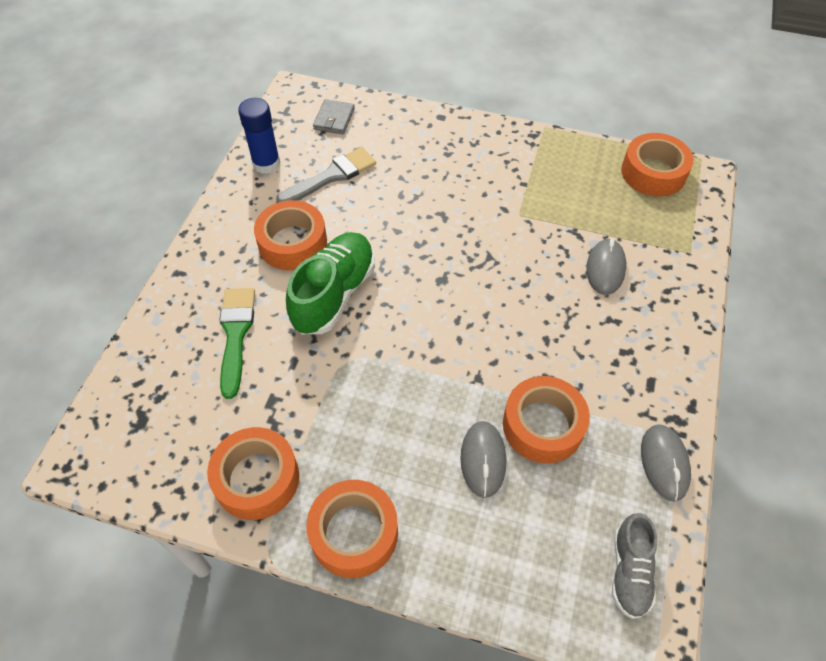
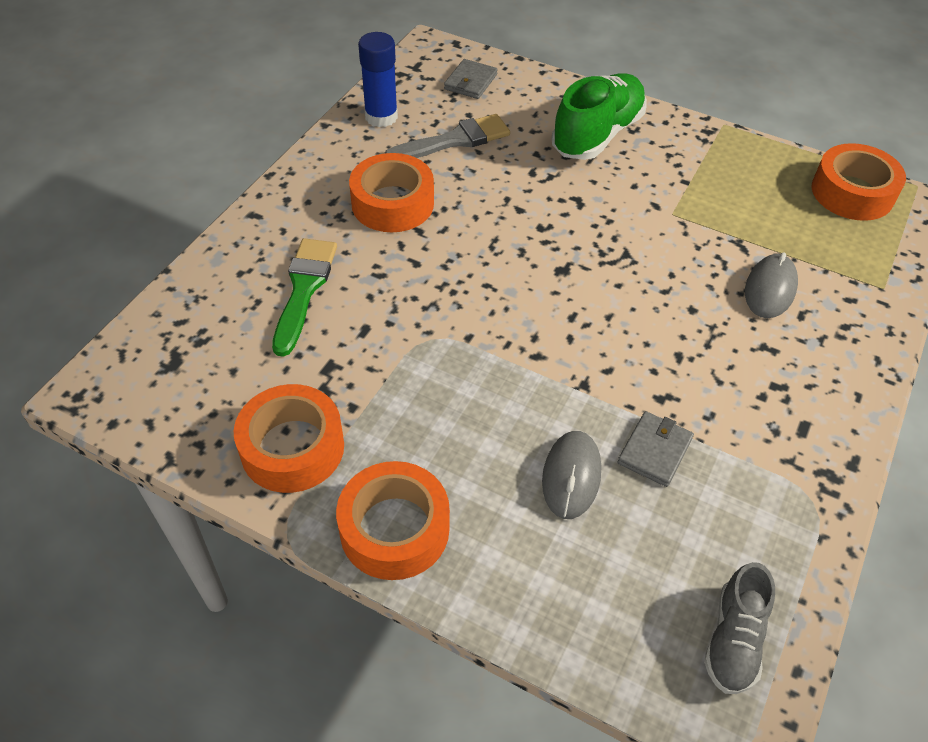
camera: 10 degrees right, 5 degrees down
green shoe [286,232,375,334] -> green shoe moved to [551,73,647,160]
orange tape [503,376,590,463] -> grey wallet [617,411,694,487]
grey mouse [641,424,691,502] -> none

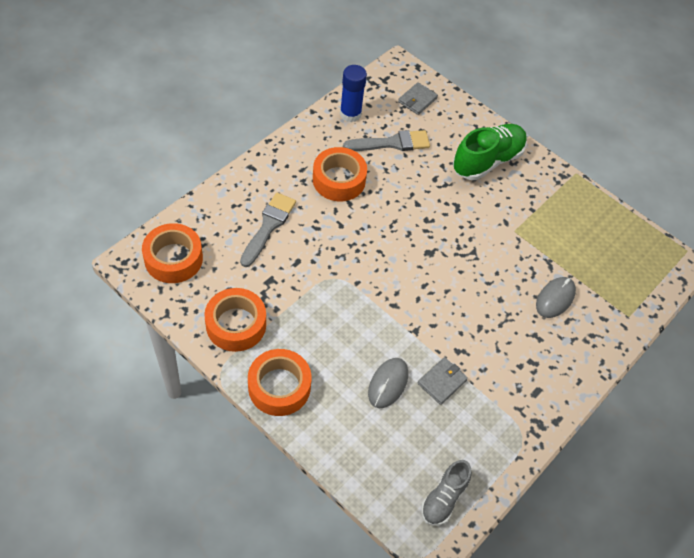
camera: 10 degrees right, 5 degrees up
green brush [272,238,337,357] -> grey brush [240,193,296,267]
orange tape [812,143,906,221] -> orange tape moved to [142,223,203,283]

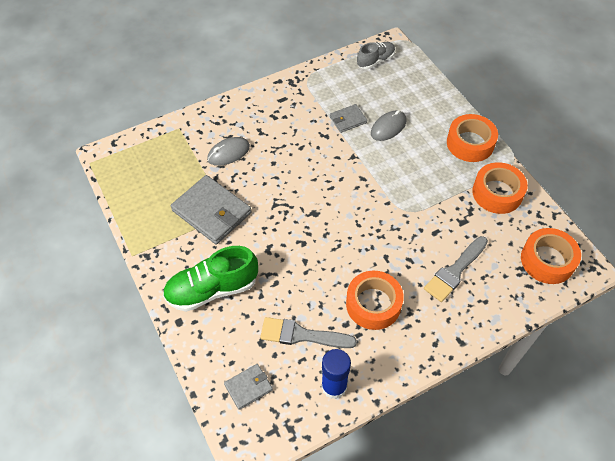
camera: 155 degrees left, 0 degrees up
none -> grey wallet [171,175,251,245]

